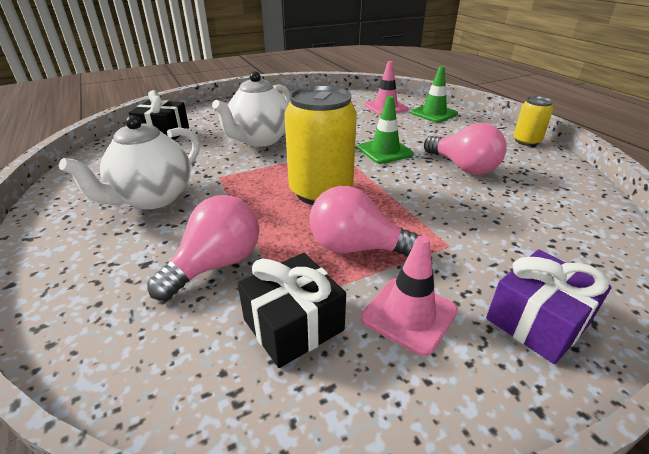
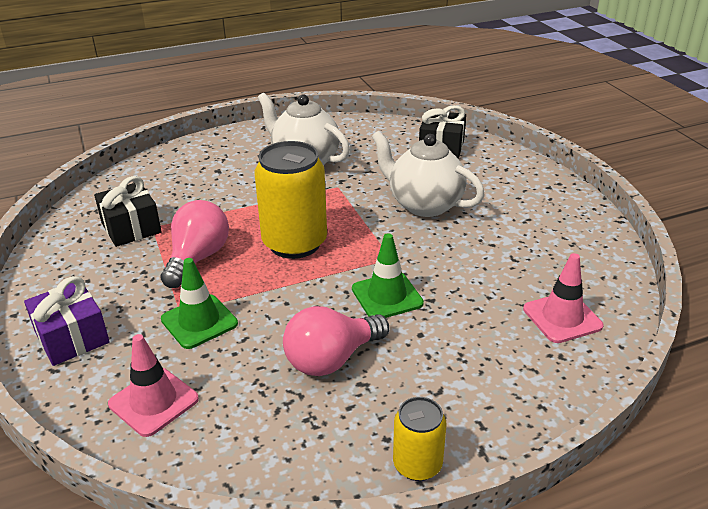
camera: 95 degrees right, 0 degrees up
pink light bulb [147,195,260,301] -> none
pink traffic cone [361,235,458,356] -> pink traffic cone moved to [108,334,199,437]
green traffic cone [411,66,458,123] -> green traffic cone moved to [161,258,238,349]

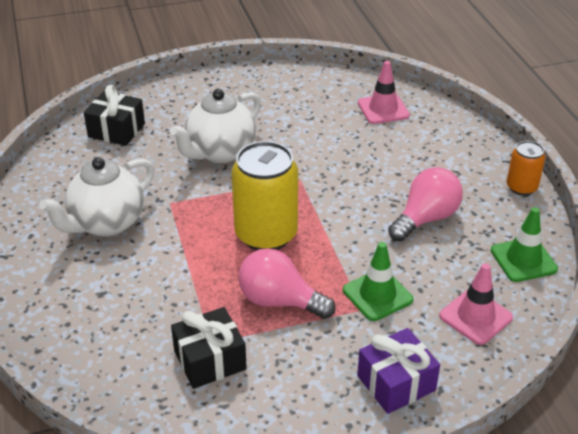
camera: 85 degrees left, 5 degrees up
pink light bulb [283,306,389,376] -> pink light bulb turned 105 degrees counterclockwise [388,167,463,242]
green traffic cone [352,233,424,318] -> green traffic cone moved to [491,207,558,282]
yellow can [393,397,447,481] -> orange can [507,141,545,196]

